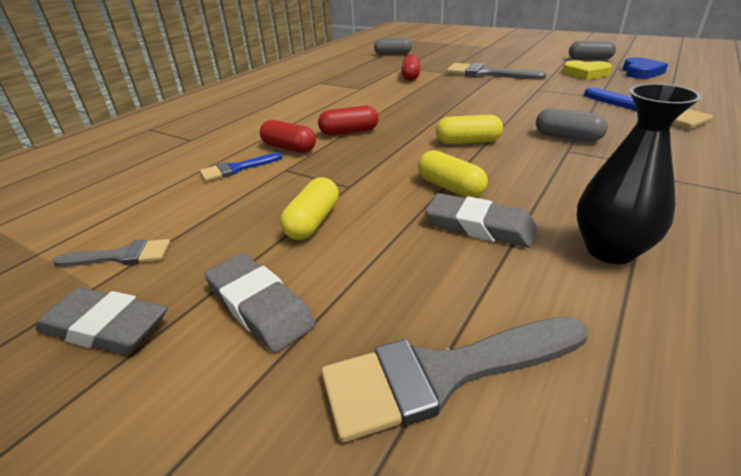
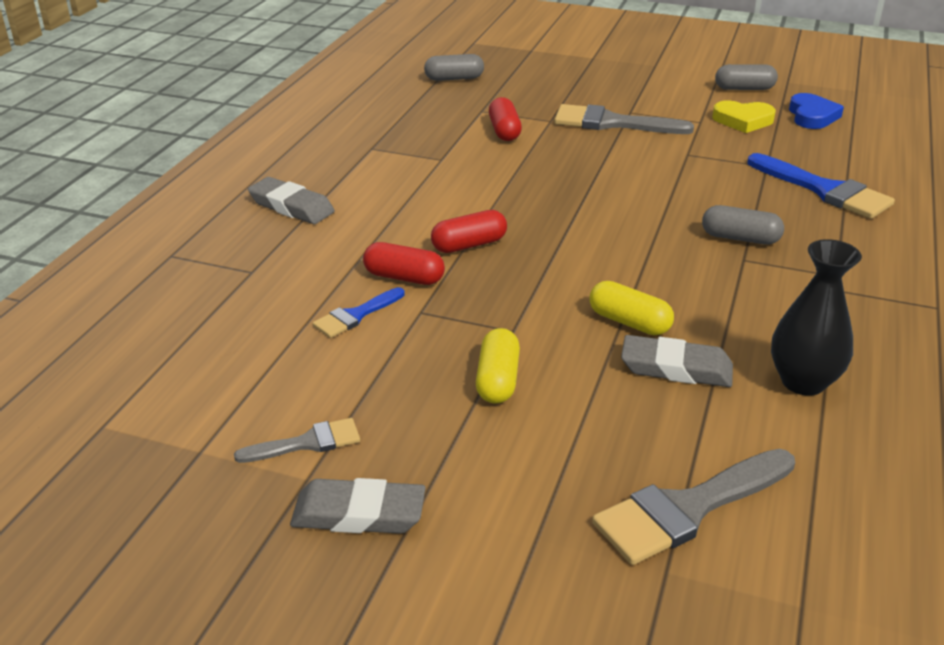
camera: 15 degrees left, 0 degrees up
grey eraser [204,253,316,353] -> grey eraser moved to [248,177,335,224]
yellow capsule [436,115,503,144] -> none

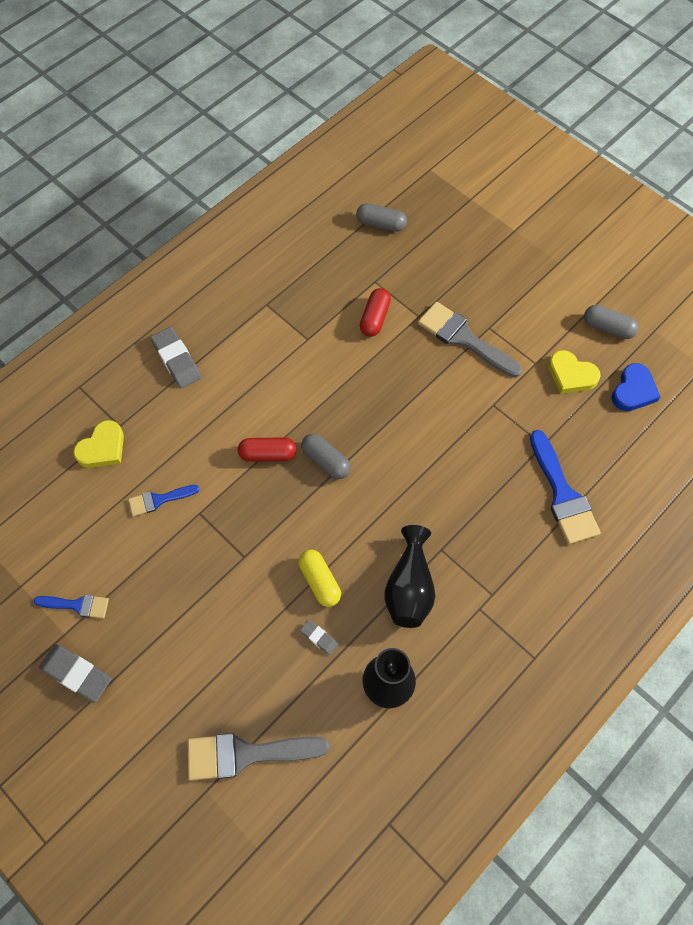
camera: 25 degrees right, 30 degrees up
grey brush [234,418,360,463] -> blue brush [34,595,109,618]
red capsule [363,242,445,285] -> none
yellow capsule [476,328,520,404] -> none
grey eraser [621,335,733,387] -> grey eraser [300,620,338,655], size x0.53
grey capsule [702,205,784,245] -> grey capsule moved to [301,434,351,479]
none -> yellow heart [73,420,124,468]
none -> black vase [385,525,435,628]

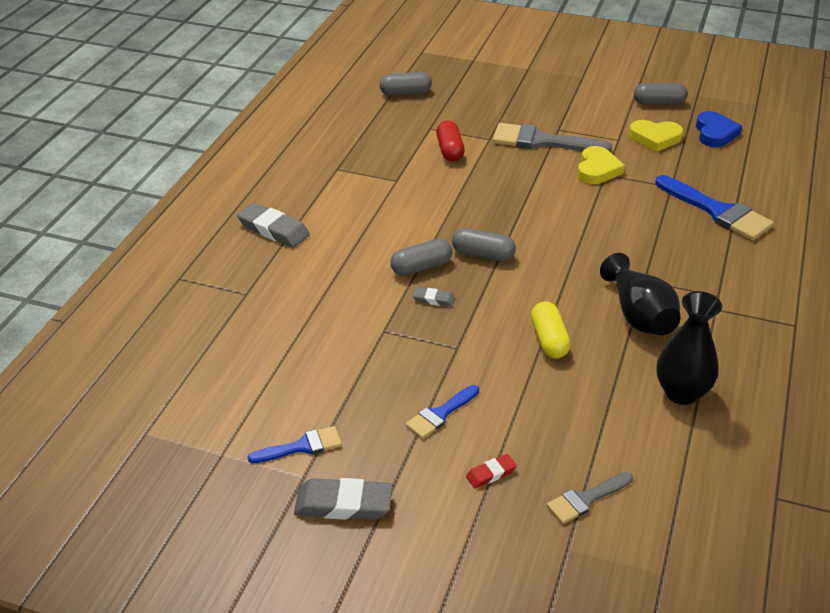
camera: 25 degrees left, 25 degrees down
yellow heart [73,420,124,468] -> yellow heart moved to [577,146,625,184]
blue brush [128,485,199,517] -> blue brush moved to [405,385,479,439]
grey brush [187,733,329,781] -> grey brush [547,472,633,524], size x0.56
red capsule [238,437,297,462] -> grey capsule [390,238,452,276]
yellow capsule [298,549,341,607] -> yellow capsule turned 45 degrees clockwise [531,301,571,358]
grey eraser [300,620,338,655] -> grey eraser moved to [412,287,455,307]
none -> red eraser [466,454,517,488]

